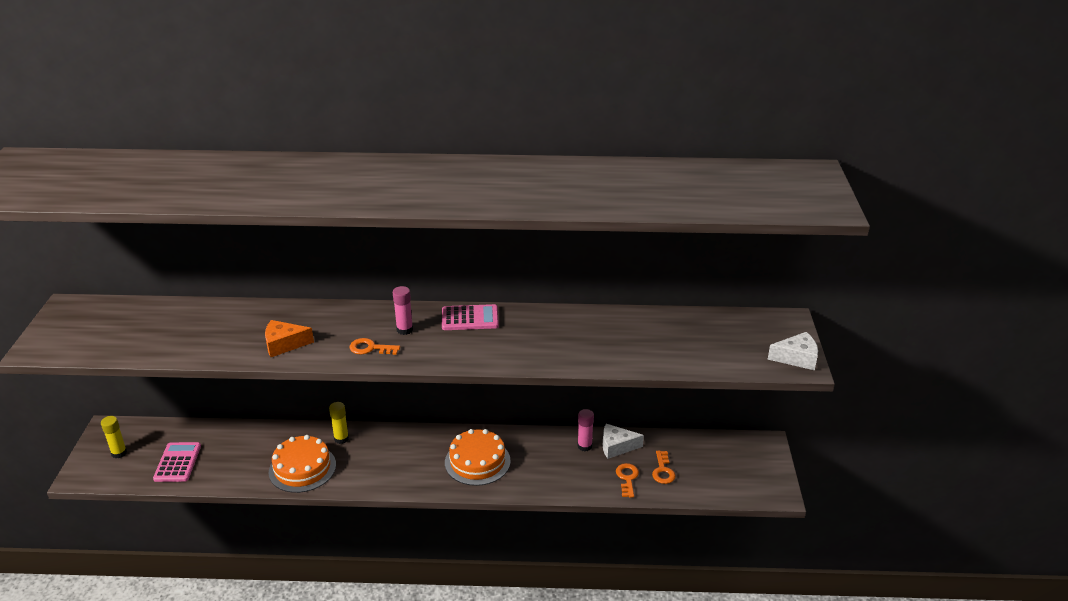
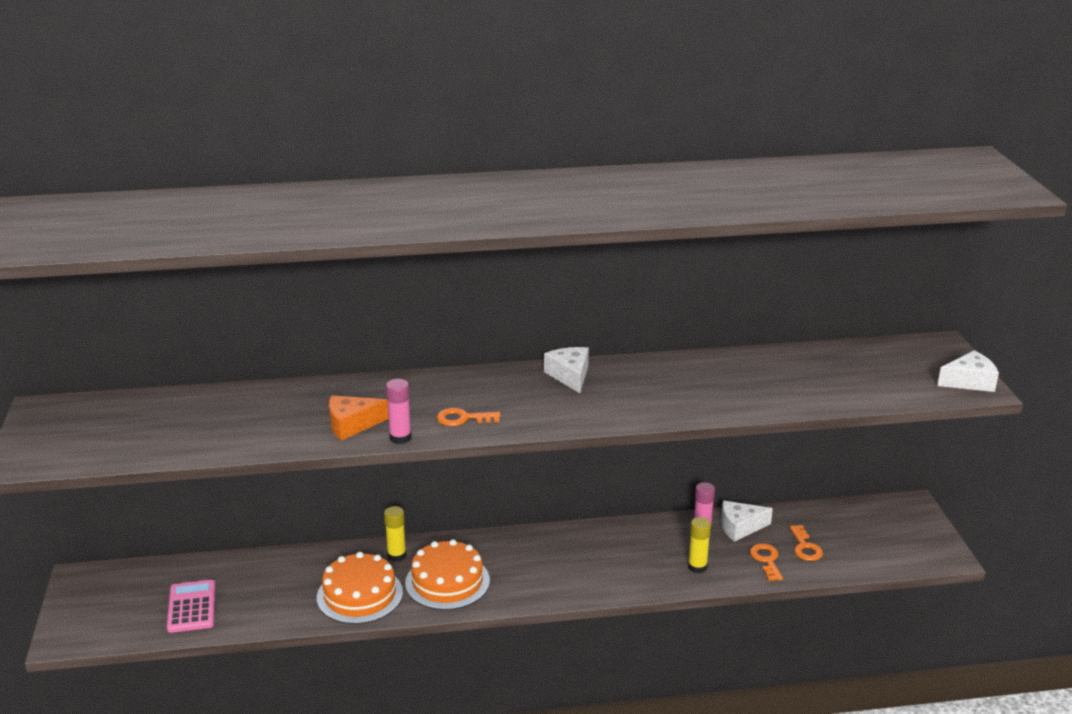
camera: 10 degrees left, 5 degrees down
yellow glue stick [101,416,127,458] -> yellow glue stick moved to [688,517,711,573]
pink glue stick [393,286,413,335] -> pink glue stick moved to [386,379,412,444]
pink calculator [442,304,499,330] -> white cheese [544,347,589,393]
orange cake [445,429,511,486] -> orange cake moved to [405,539,490,610]

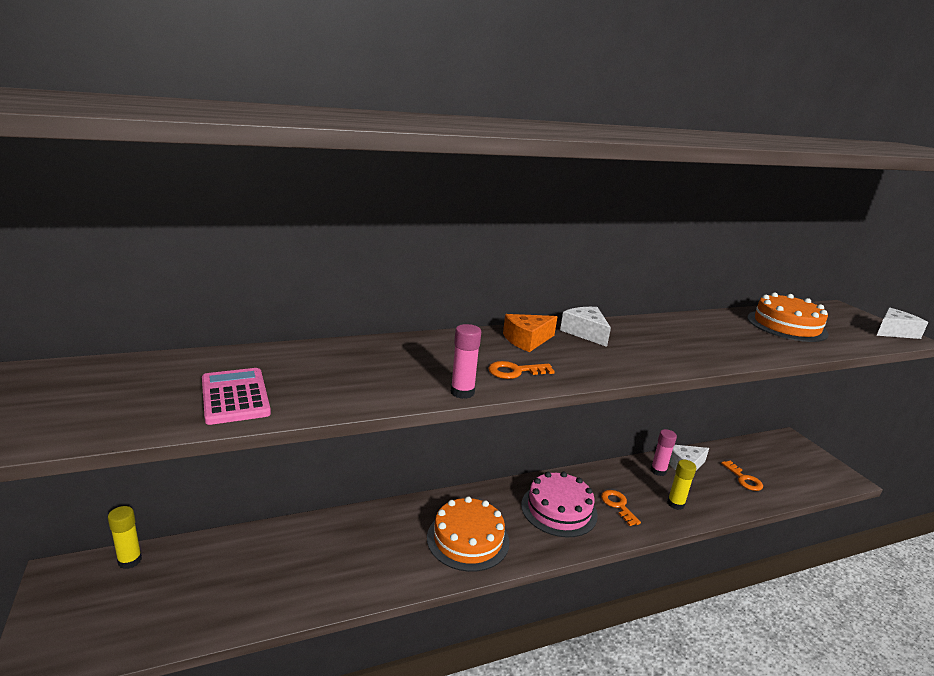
camera: 15 degrees left, 5 degrees down
pink calculator [167,579,216,633] -> pink calculator moved to [202,368,271,425]
orange cake [317,552,403,624] -> orange cake moved to [747,292,829,342]
orange cheese [329,395,389,441] -> orange cheese moved to [503,314,557,352]
yellow glue stick [384,506,406,562] -> yellow glue stick moved to [108,506,142,569]
orange key [750,543,783,581] -> orange key moved to [601,490,641,526]
none -> pink cake [521,472,598,537]

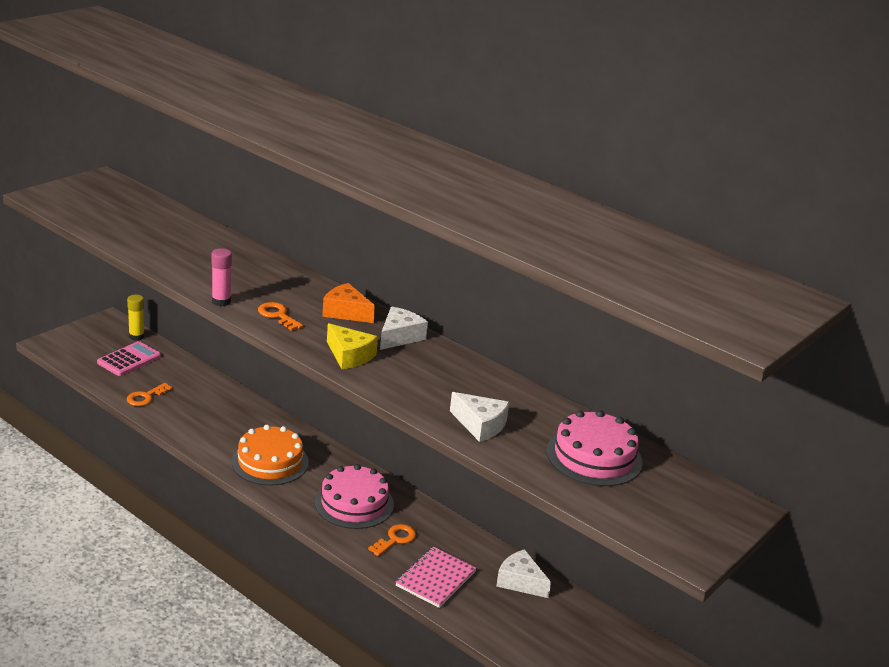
camera: 60 degrees right, 5 degrees up
pink calculator [202,368,271,425] -> pink calculator moved to [97,341,161,376]
pink glue stick [651,429,677,476] -> none
yellow glue stick [667,460,696,510] -> pink notebook [396,547,477,608]
orange key [721,461,763,491] -> orange key moved to [127,383,173,406]
orange cake [747,292,829,342] -> pink cake [547,410,643,486]
white cheese [877,307,928,339] -> white cheese moved to [450,392,509,442]
none -> yellow cheese [327,323,378,369]

